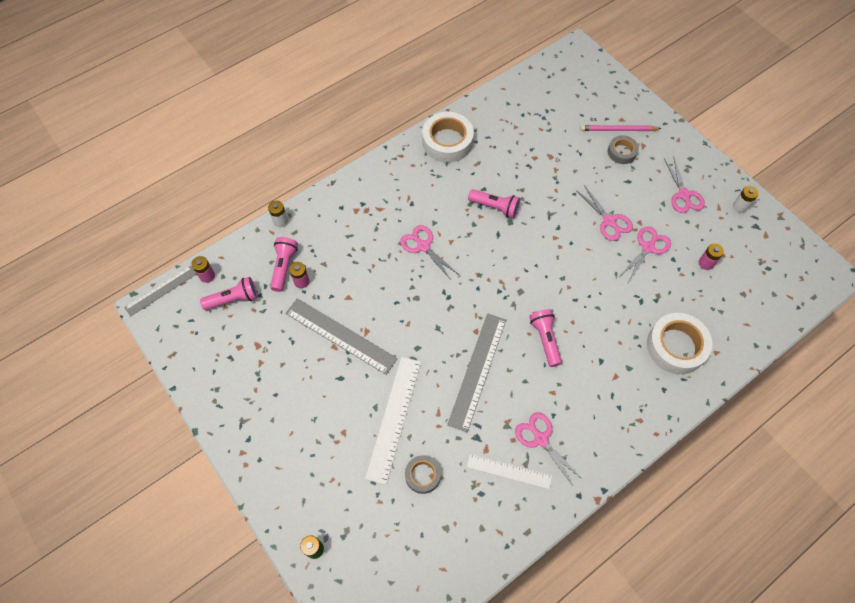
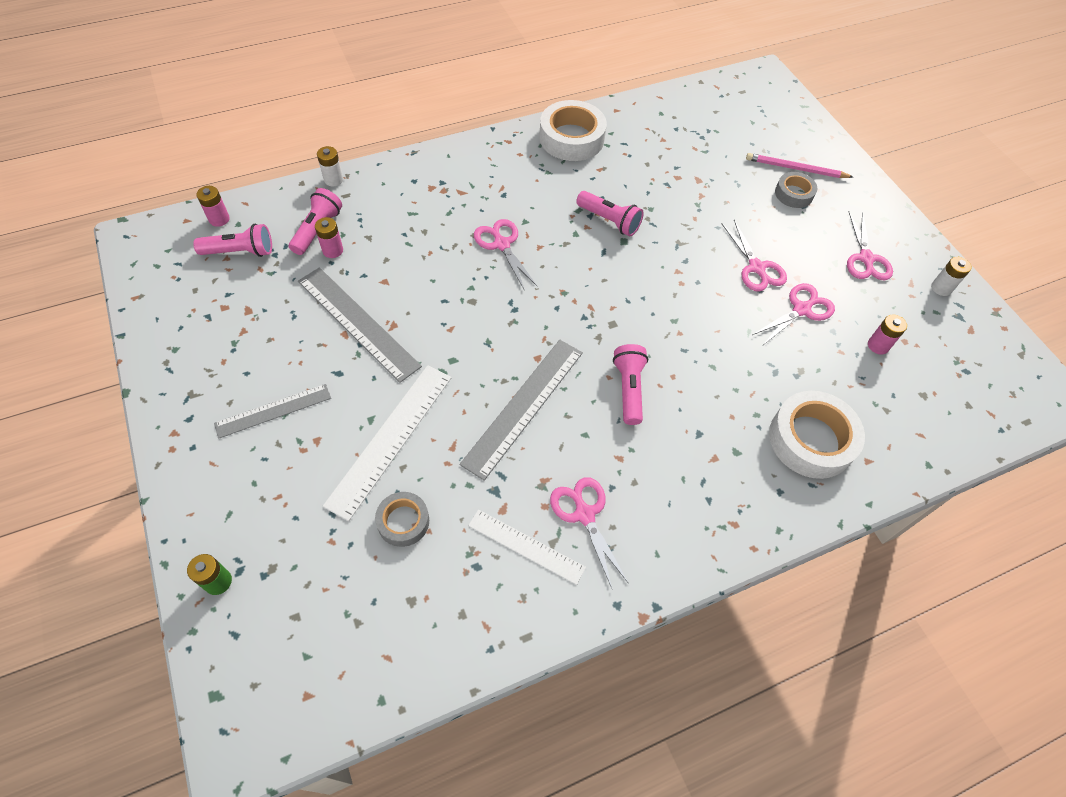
camera: 10 degrees right, 5 degrees down
grey ruler [124,266,196,316] -> grey ruler moved to [214,384,331,439]

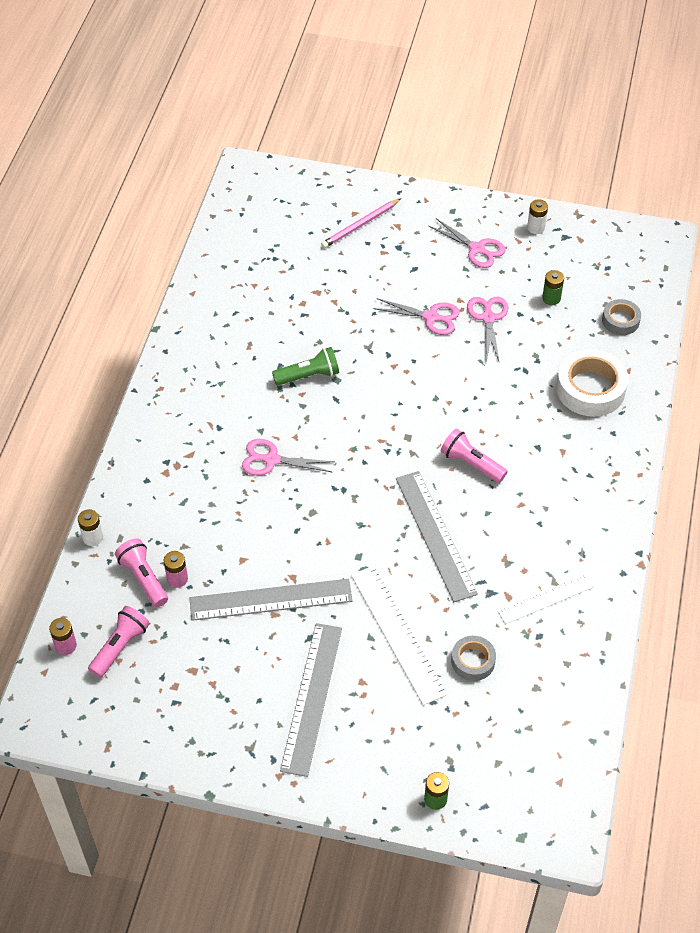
camera: 50 degrees left, 5 degrees down
grey ruler [214,384,331,439] -> grey ruler [280,623,342,777], size x1.59
white tape [539,100,607,161] -> none
pink scissors [550,477,629,588] -> none
pink flashlight [576,191,644,236] -> green flashlight [272,347,339,385]
grey tape [775,172,818,208] -> grey tape moved to [602,299,641,335]
pink battery [868,315,907,354] -> green battery [542,270,564,305]

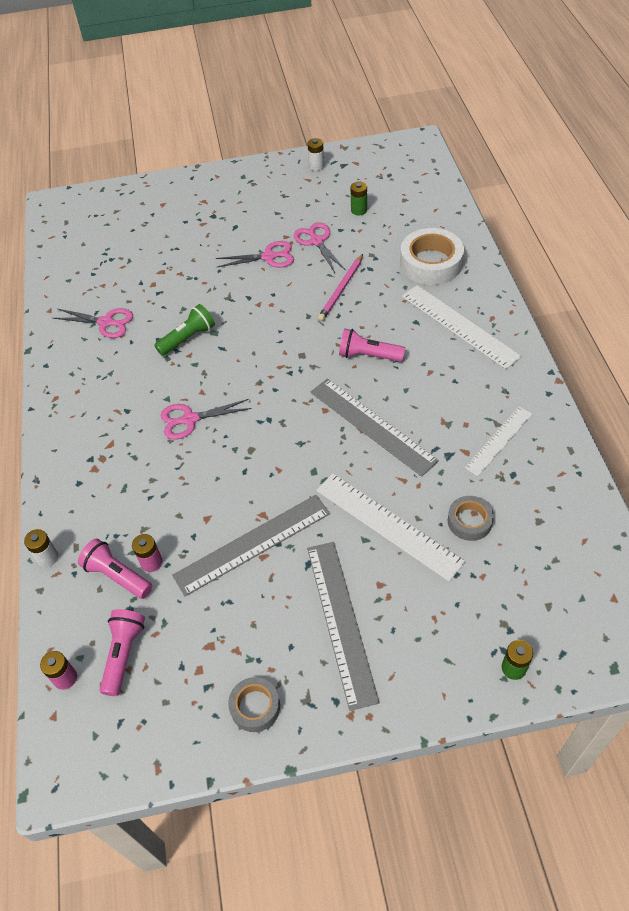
camera: 20 degrees left, 0 degrees up
pink pencil [321,198,401,248] -> pink pencil moved to [318,254,363,321]
pink scissors [429,218,506,268] -> pink scissors moved to [53,308,133,338]
grey tape [602,299,641,335] -> grey tape moved to [228,677,280,732]
none -> white ruler [402,285,522,369]

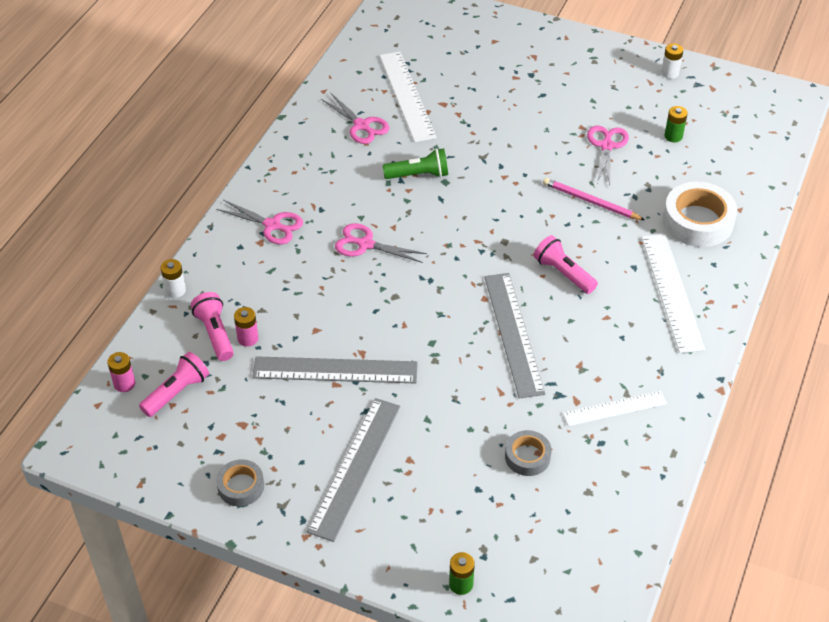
camera: 30 degrees right, 5 degrees down
pink scissors [216,241,294,267] -> pink scissors moved to [216,200,303,245]
white ruler [316,473,466,582] -> white ruler moved to [379,51,437,142]
pink pencil [318,254,363,321] -> pink pencil turned 60 degrees clockwise [543,178,645,220]

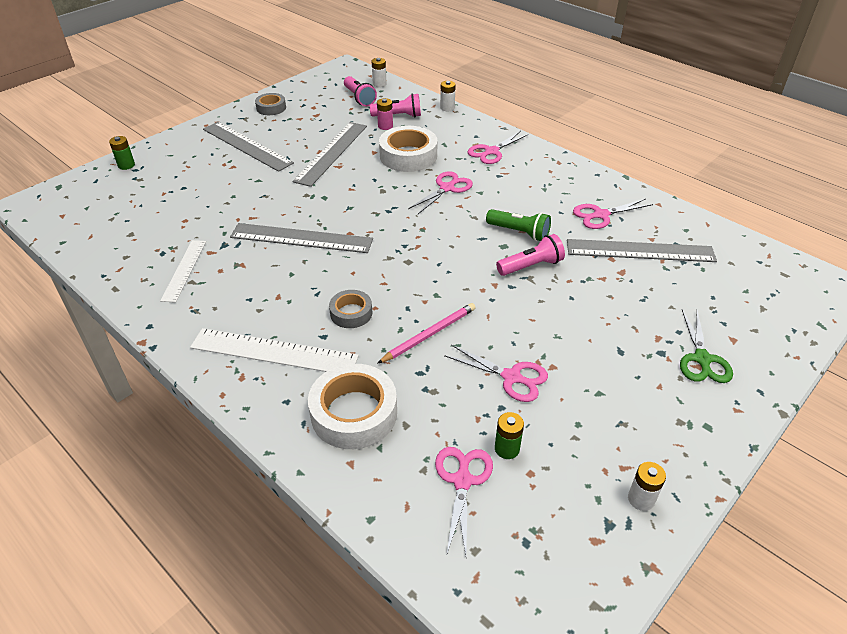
camera: 110 degrees right, 5 degrees down
pink battery [107,352,135,392] -> white battery [372,58,386,87]
white ruler [379,51,437,142] -> grey ruler [567,239,717,262]
green flashlight [383,148,448,179] -> green flashlight turned 75 degrees counterclockwise [486,209,551,241]
grey tape [505,430,552,476] -> grey tape moved to [329,290,372,328]
pink flashlight [534,235,598,294] -> pink flashlight moved to [496,234,565,276]
none -> white tape [379,126,438,172]
none -> pink scissors [435,447,493,555]
none -> green scissors [680,309,733,383]

